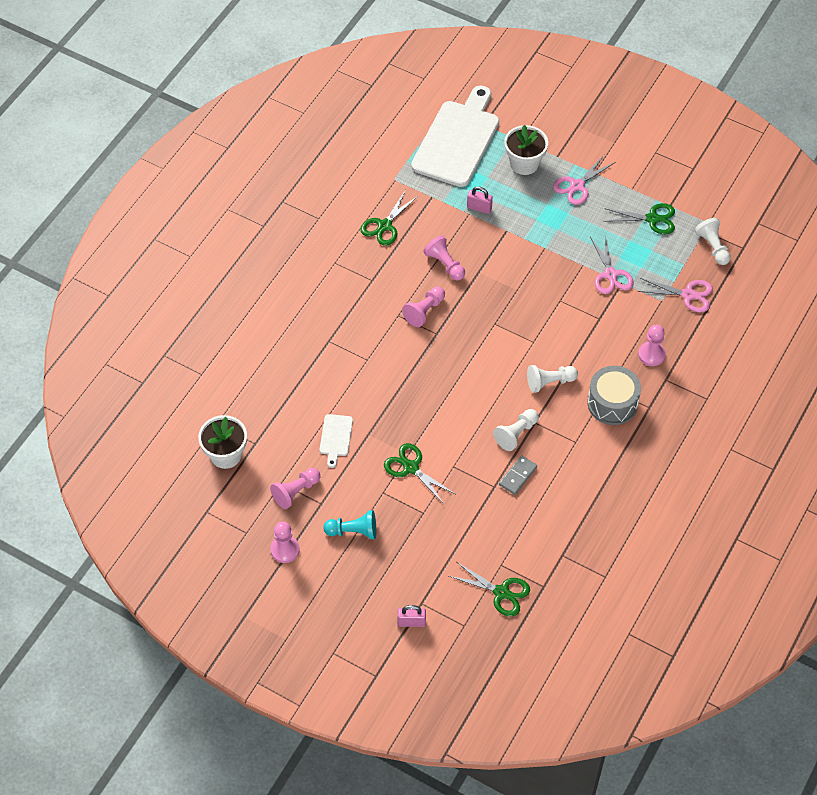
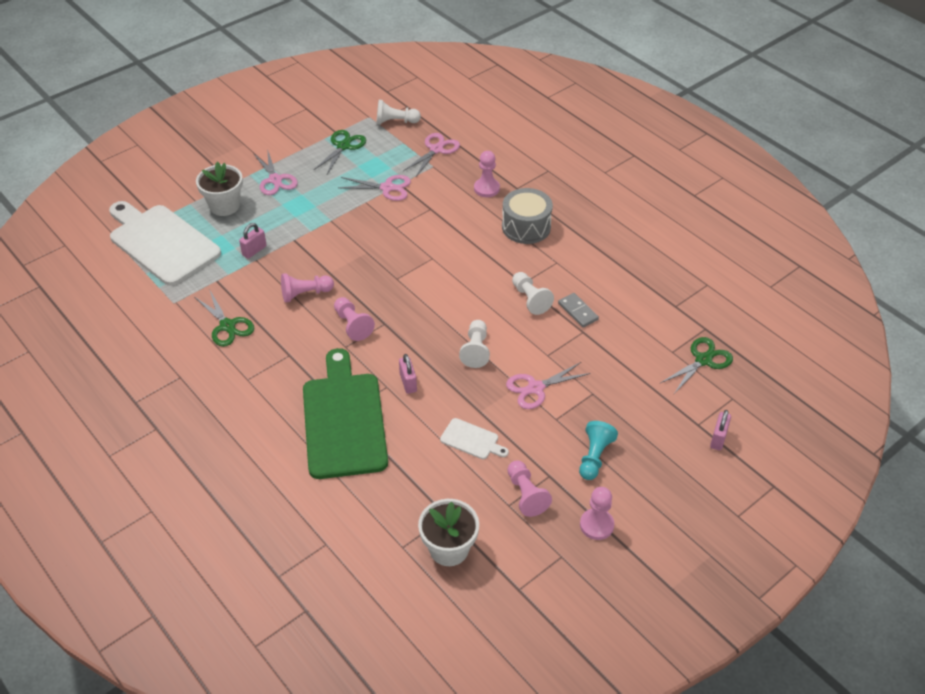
camera: 70 degrees left, 10 degrees down
green scissors [384,443,455,505] -> pink scissors [506,362,591,409]
white pawn [527,365,578,393] -> white pawn moved to [459,320,490,368]
none -> green cutting board [303,348,388,479]
none -> pink padlock [399,354,417,394]

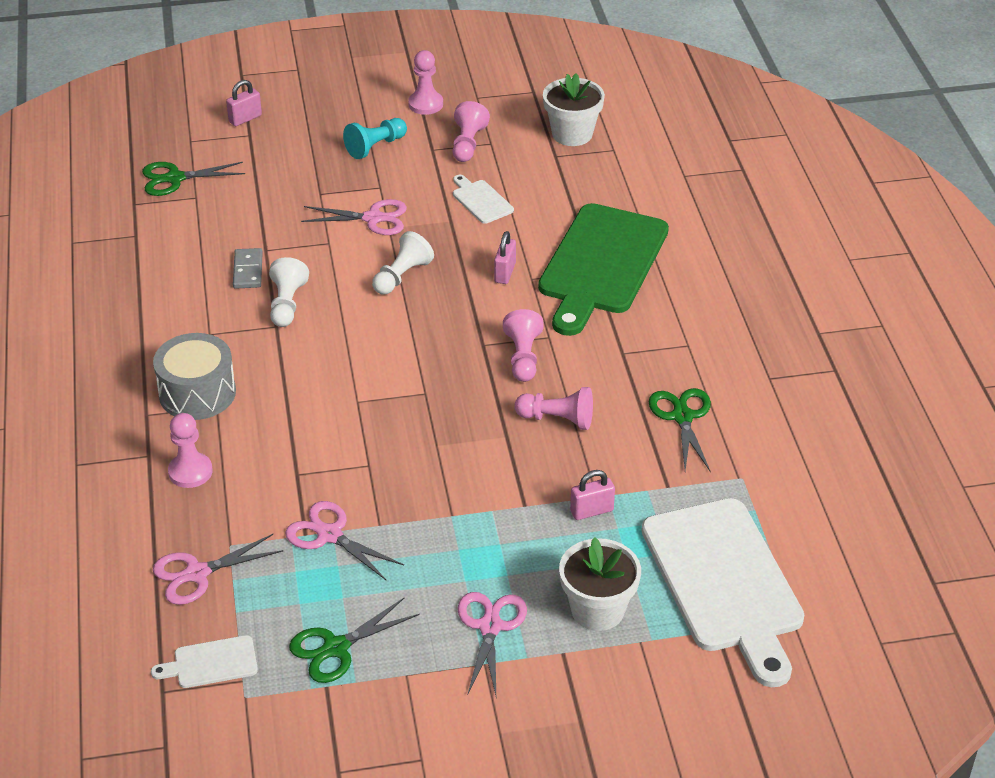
camera: 150 degrees left, 5 degrees down
white pawn [376,100,421,125] -> white cutting board [151,635,258,688]

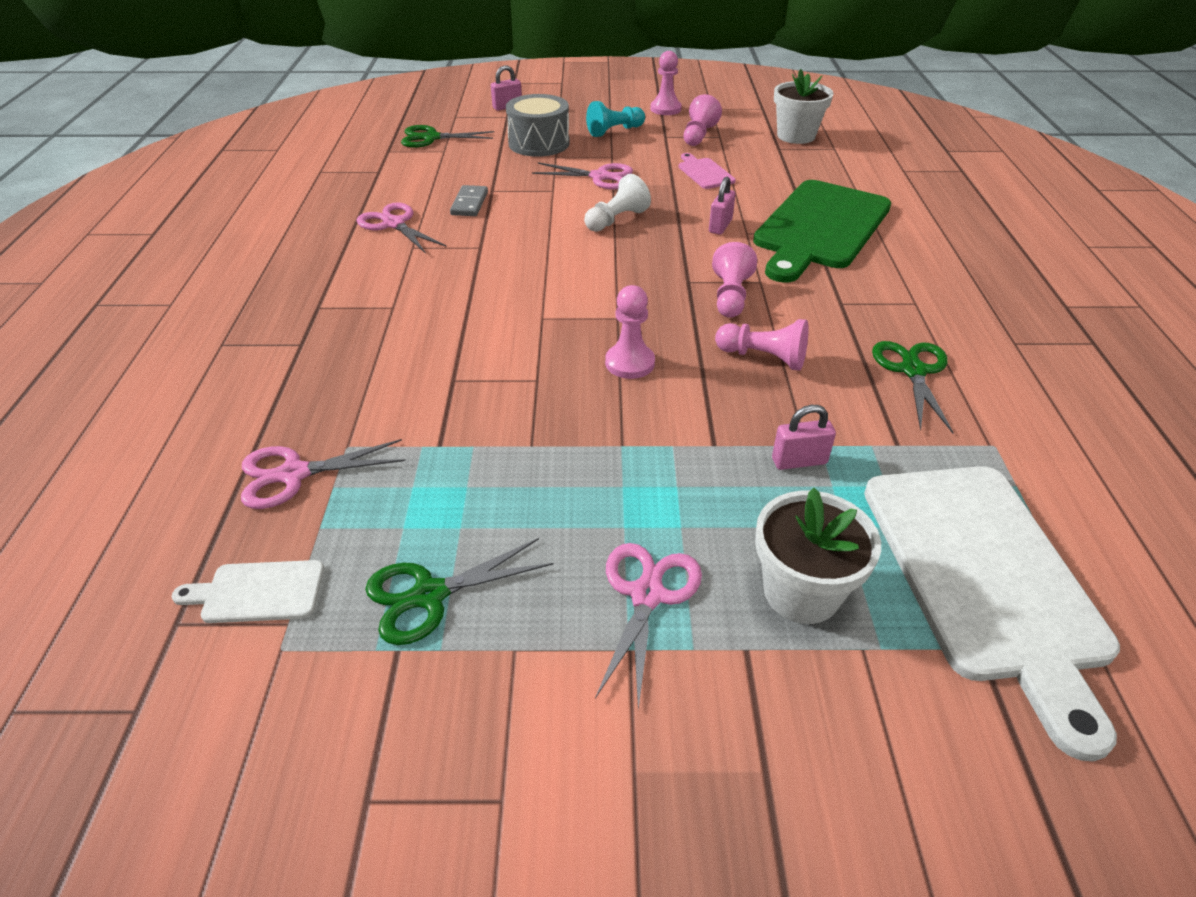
camera: 10 degrees right, 0 degrees up
grey drum [153,333,236,420] -> grey drum moved to [506,94,570,157]
pink pawn [168,413,213,488] -> pink pawn moved to [605,285,655,379]
white pawn [269,257,309,327] -> none
pink scissors [285,501,404,581] -> pink scissors moved to [356,202,447,254]
white cutting board [453,175,514,224] -> pink cutting board [679,153,736,189]

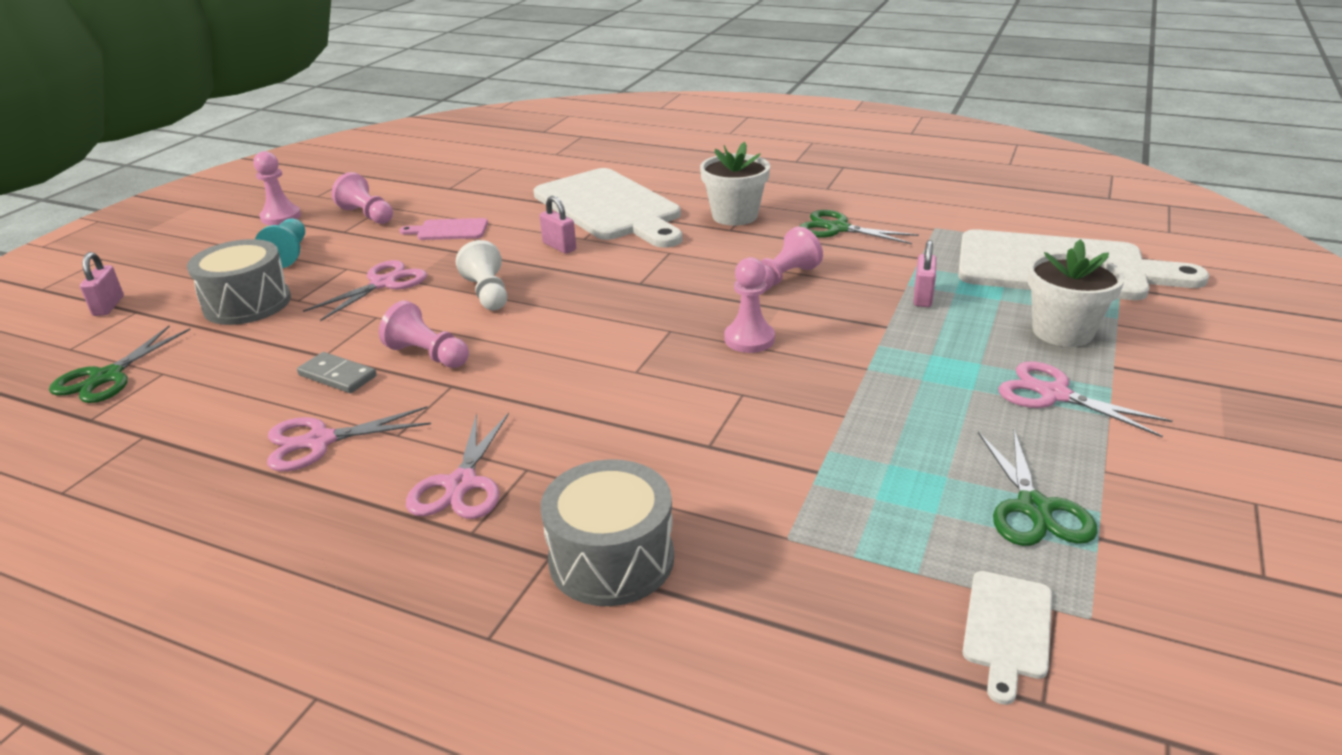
camera: 65 degrees left, 10 degrees down
pink scissors [241,439,405,509] -> pink scissors moved to [406,413,509,519]
pink pawn [712,242,757,318] -> pink pawn moved to [379,300,469,368]
green cutting board [753,180,891,283] -> white cutting board [533,168,682,248]
white flower pot [774,69,834,144] -> white flower pot moved to [700,142,770,226]
none -> grey drum [541,459,674,606]

